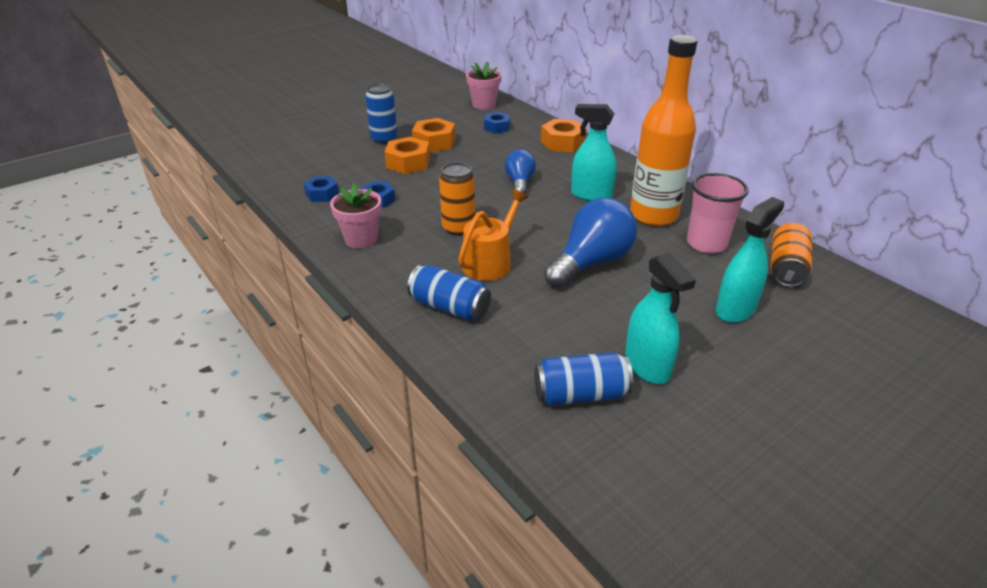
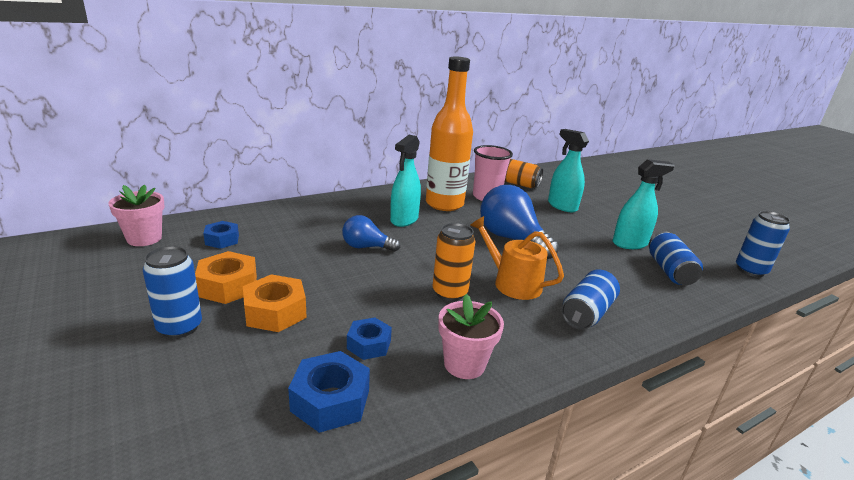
camera: 85 degrees left, 10 degrees down
blue nut [304,176,339,202] -> blue nut [288,351,370,433], size x1.52
orange nut [541,119,587,152] -> none
none -> blue can [736,211,790,277]

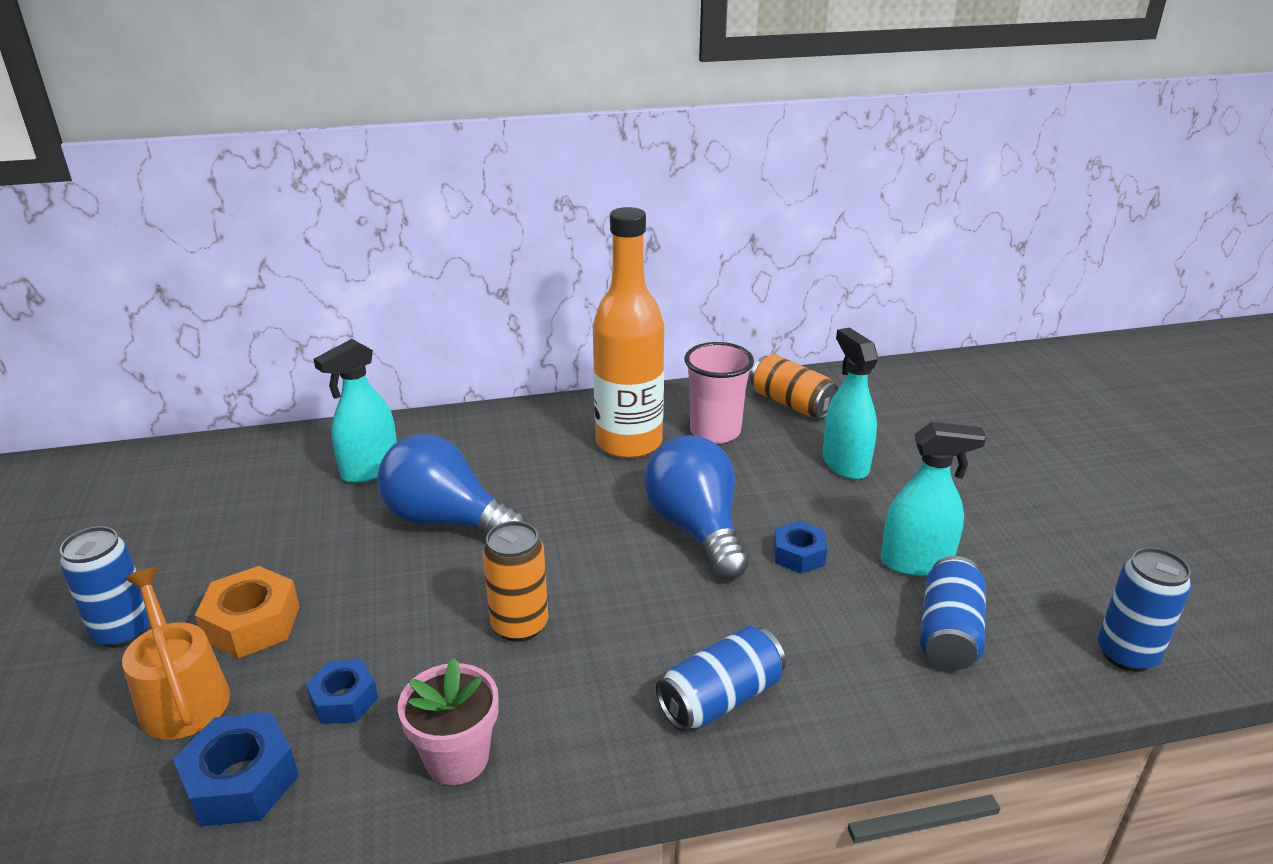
camera: 20 degrees right, 5 degrees up
pink flower pot [108,185,165,246] -> none
orange nut [195,251,257,304] -> none
blue nut [203,221,239,249] -> blue nut moved to [774,521,827,574]
blue light bulb [342,215,400,252] -> blue light bulb [377,434,527,534], size x1.72
turquoise spray bottle [390,135,421,227] -> turquoise spray bottle moved to [314,339,397,483]
orange watering can [470,216,564,300] -> orange watering can moved to [122,567,230,739]

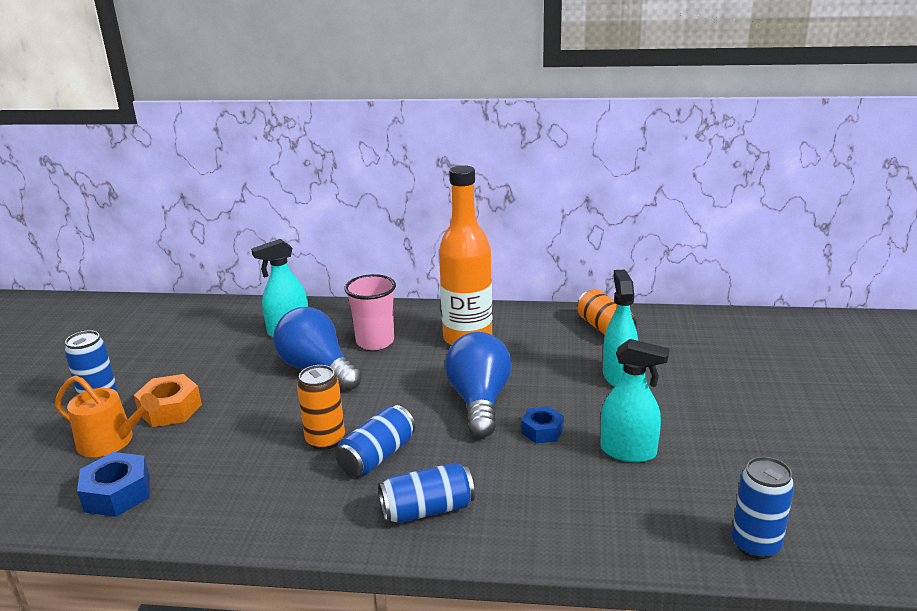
camera: 20 degrees right, 5 degrees down
orange watering can [122,567,230,739] -> orange watering can turned 120 degrees clockwise [55,375,159,457]
blue nut [306,660,378,724] -> none
pink flower pot [398,658,498,785] -> none
pink cup [684,342,754,444] -> pink cup moved to [344,274,396,350]
blue can [920,556,986,670] -> blue can moved to [335,405,415,477]

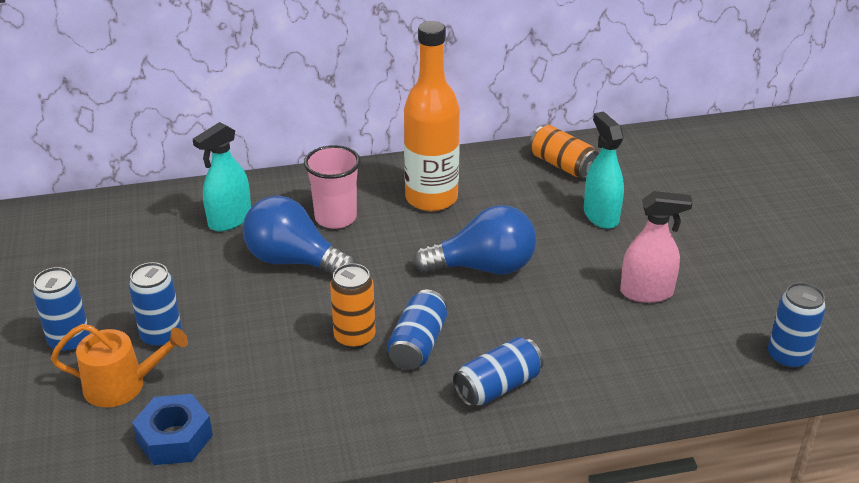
camera: 20 degrees left, 10 degrees up
orange nut [134,374,202,427] -> blue can [129,262,182,348]
blue light bulb [445,332,512,438] -> blue light bulb turned 105 degrees clockwise [413,205,536,275]
blue nut [521,406,564,444] -> none
turquoise spray bottle [601,339,670,463] -> pink spray bottle [620,191,693,303]

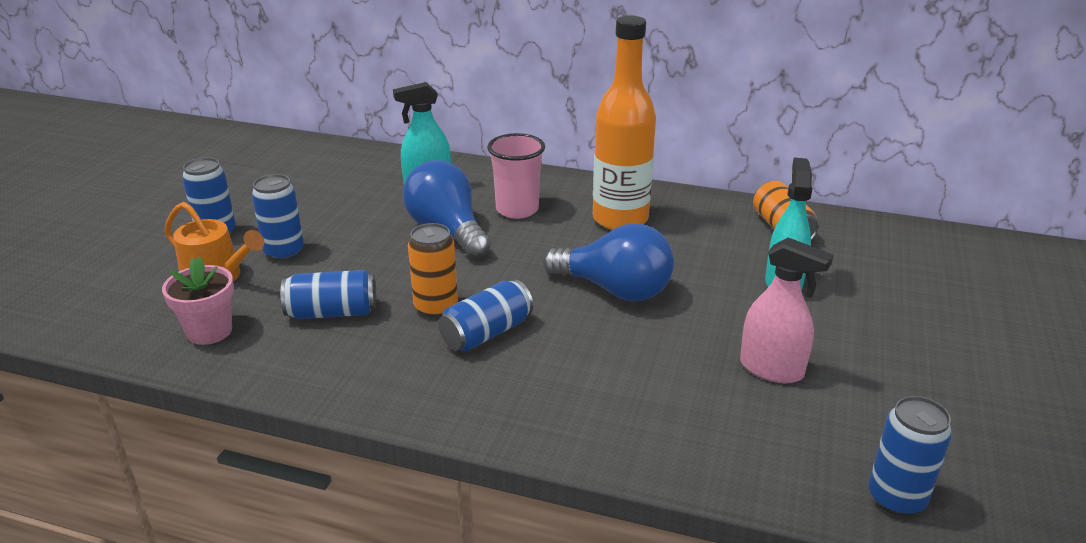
camera: 30 degrees right, 5 degrees down
blue nut [132,394,213,465] -> pink flower pot [162,257,234,345]
blue can [453,337,543,407] -> blue can moved to [281,270,377,319]

